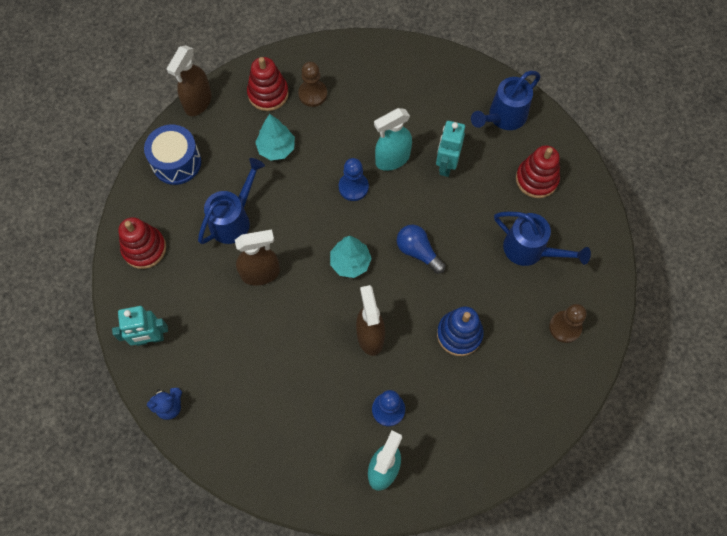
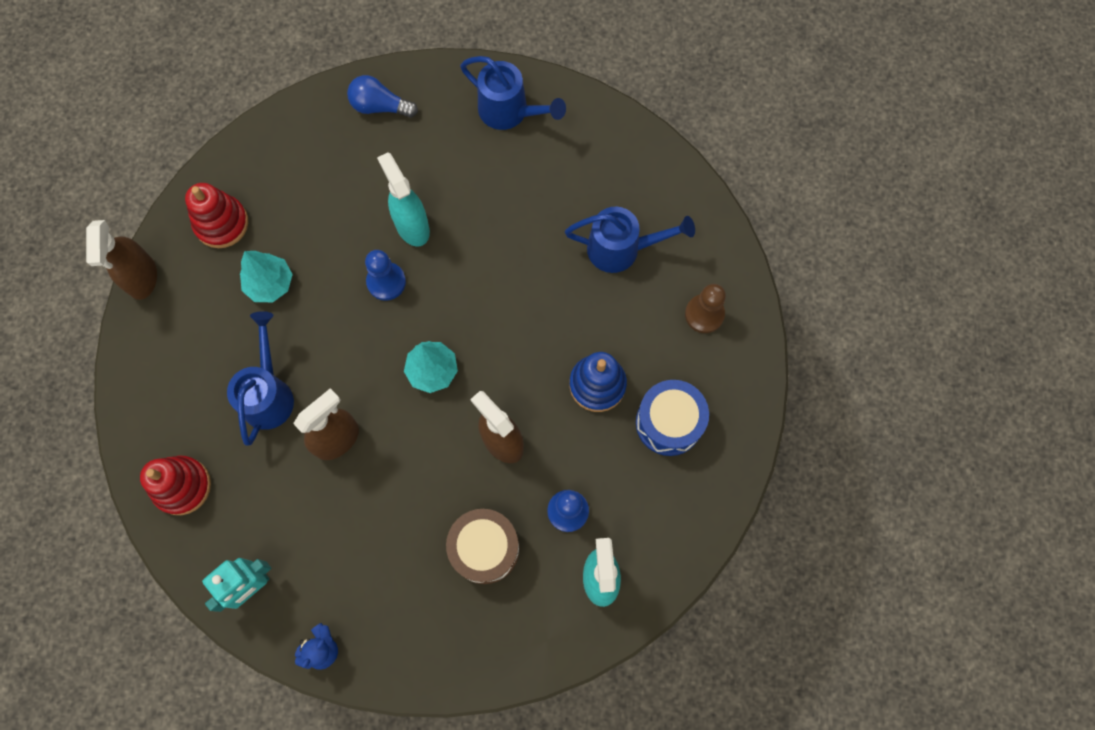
camera: 30 degrees left, 5 degrees up
blue drum [144,125,201,185] -> blue drum moved to [636,380,709,456]
brown pawn [298,62,327,107] -> none
turquoise spray bottle [374,108,412,171] -> turquoise spray bottle turned 120 degrees clockwise [377,153,430,246]
blue light bulb [397,225,446,274] -> blue light bulb moved to [347,75,418,118]
turquoise robot [436,121,465,177] -> none
blue watering can [471,71,540,130] -> blue watering can turned 75 degrees counterclockwise [460,56,566,130]
red stacking toy [516,145,560,198] -> none
none -> brown drum [446,509,519,584]

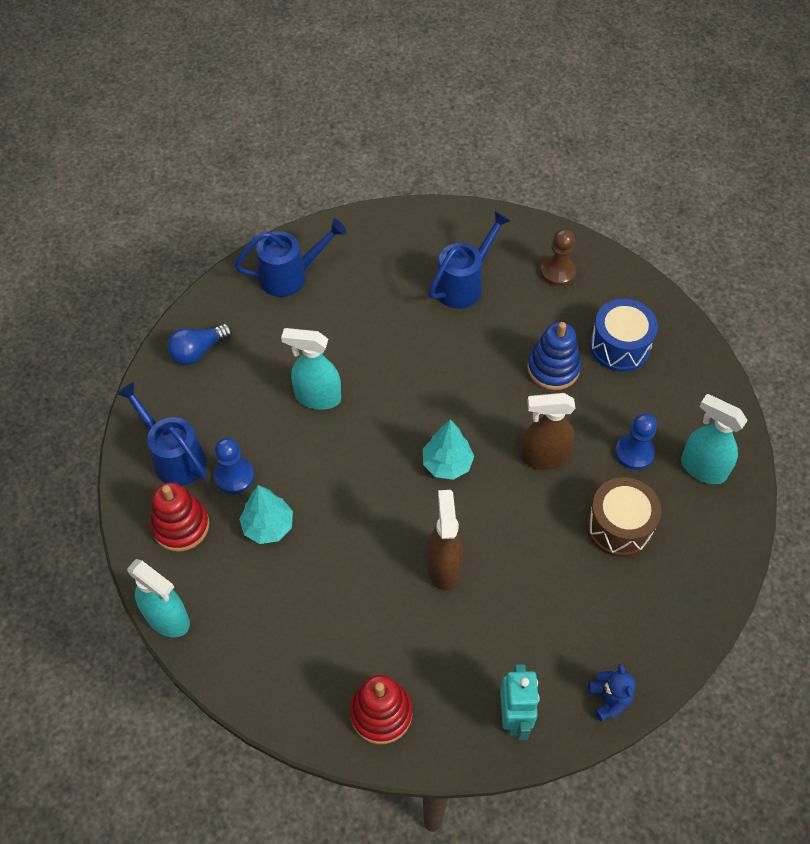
camera: 50 degrees left, 15 degrees down
brown spray bottle [86,220,157,300] -> turquoise spray bottle [127,559,190,637]
blue watering can [227,311,294,445] -> blue watering can moved to [117,382,207,486]
blue pawn [365,250,406,301] -> blue pawn moved to [214,437,254,494]

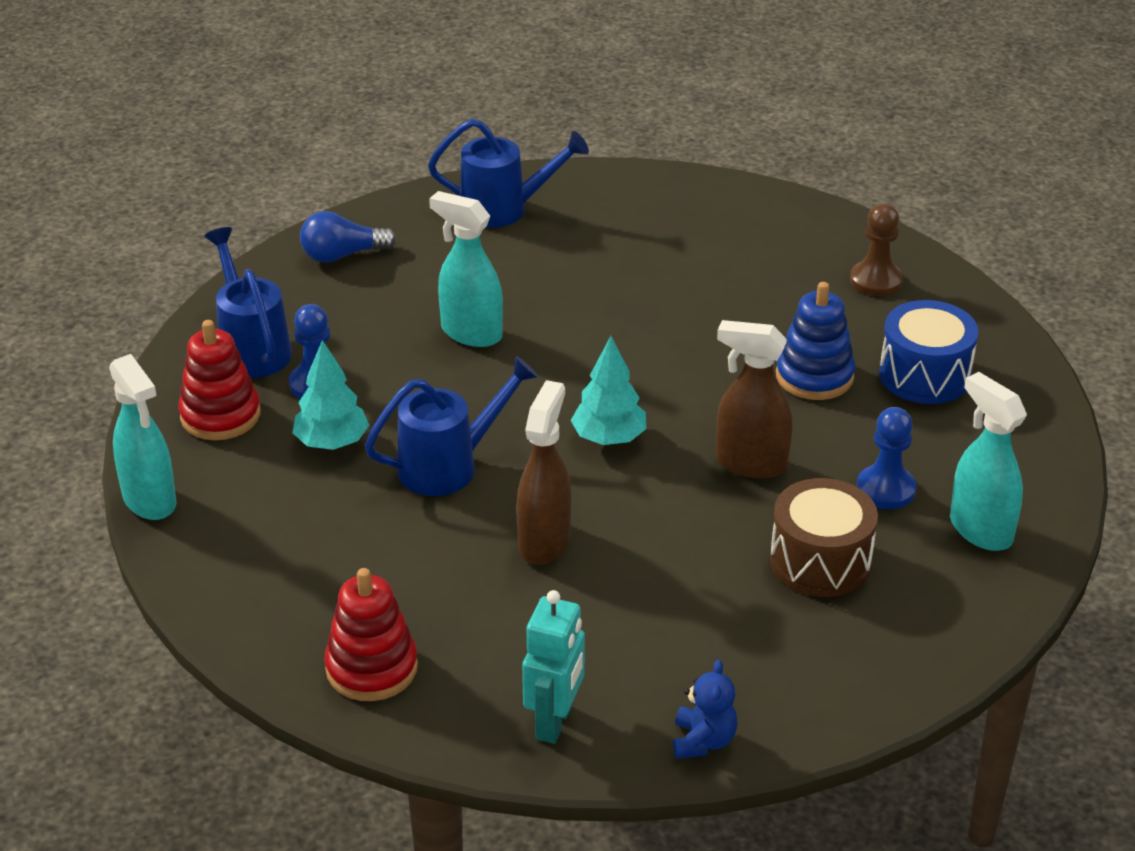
camera: 20 degrees right, 20 degrees down
blue watering can [429,211,511,309] -> blue watering can moved to [365,356,539,496]

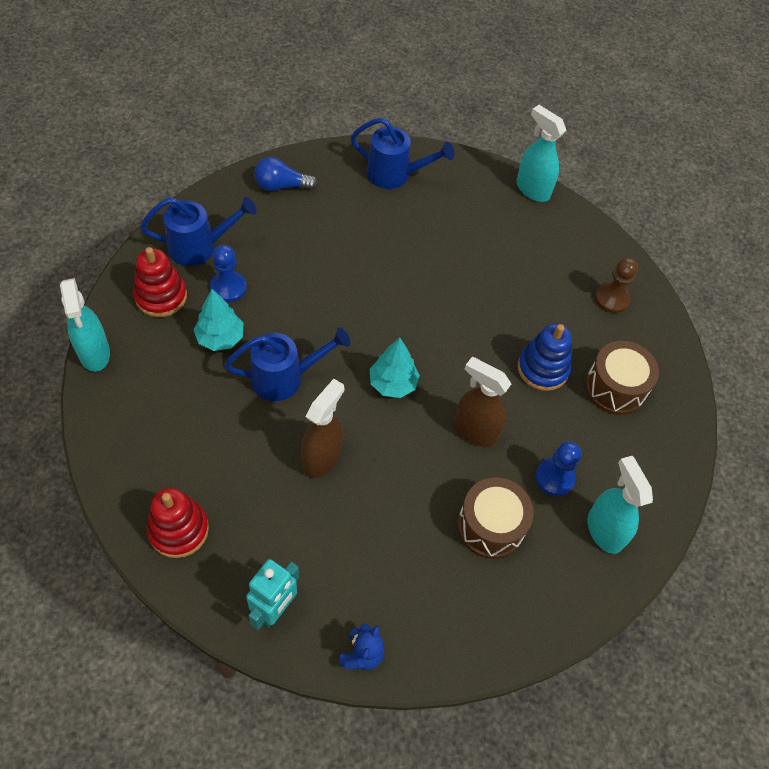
camera: 10 degrees right, 20 degrees up
blue watering can [204,227,292,378] -> blue watering can turned 90 degrees clockwise [140,197,256,266]
turquoise spray bottle [429,191,503,347] -> turquoise spray bottle moved to [516,105,567,202]
blue drum [879,300,978,404] -> brown drum [585,341,659,415]

